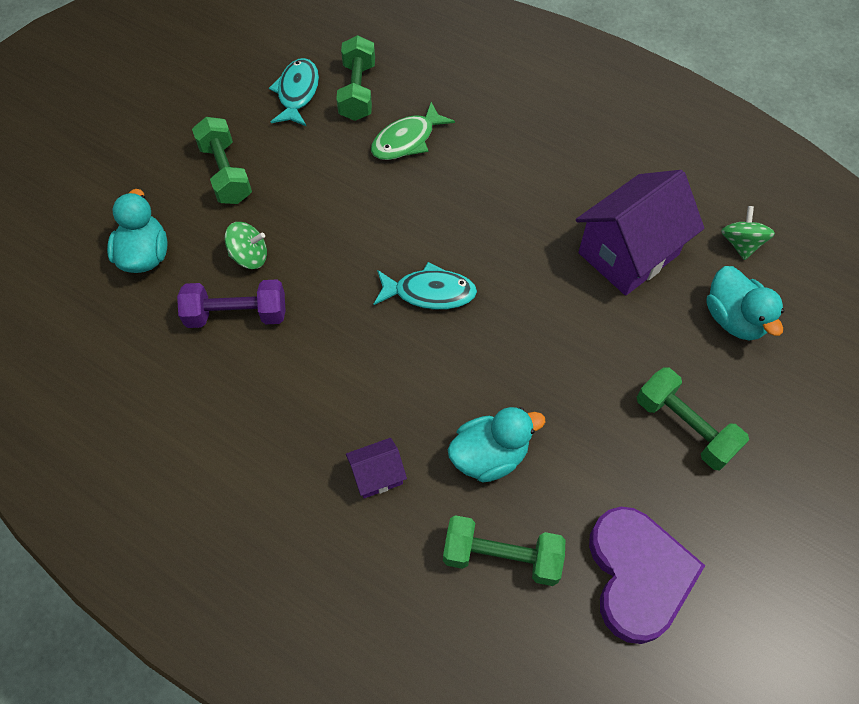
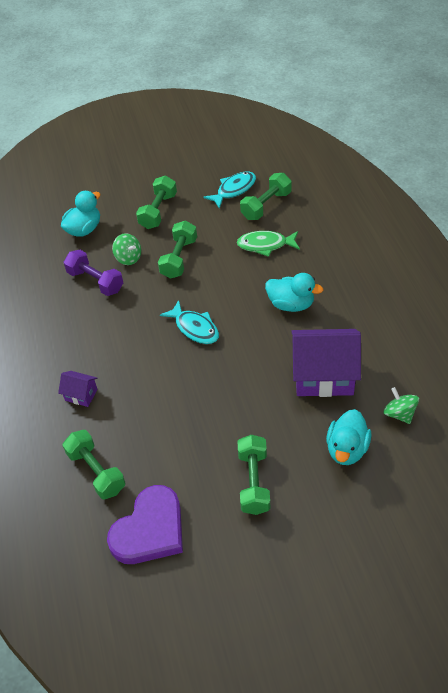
camera: 45 degrees right, 10 degrees down
turquoise duck [448,407,545,482] -> turquoise duck moved to [265,273,323,312]
green spinning top [721,206,775,260] -> green spinning top turned 75 degrees counterclockwise [384,387,419,424]
none -> green dumbbell [158,220,197,279]

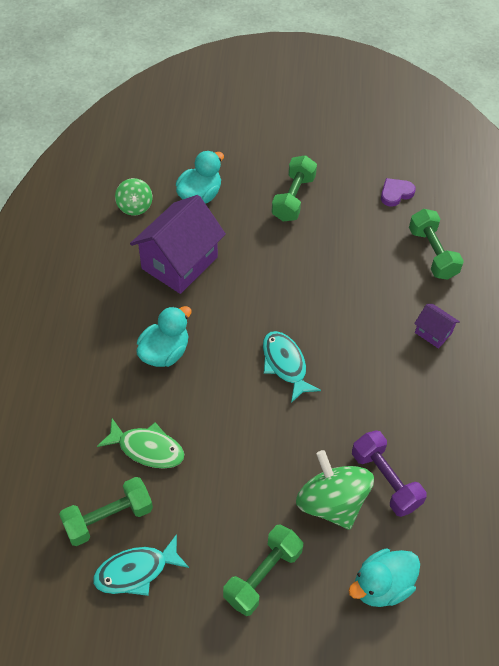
camera: 165 degrees left, 5 degrees up
purple heart [107,485,183,564] -> purple heart [381,178,416,207], size x0.49
green spinning top [112,233,141,265] -> green spinning top [296,450,374,530], size x1.78
green dumbbell [158,220,197,279] -> none
turquoise duck [265,273,323,312] -> turquoise duck turned 90 degrees clockwise [136,306,192,367]
purple house [291,329,361,397] -> purple house turned 75 degrees counterclockwise [130,195,226,294]

